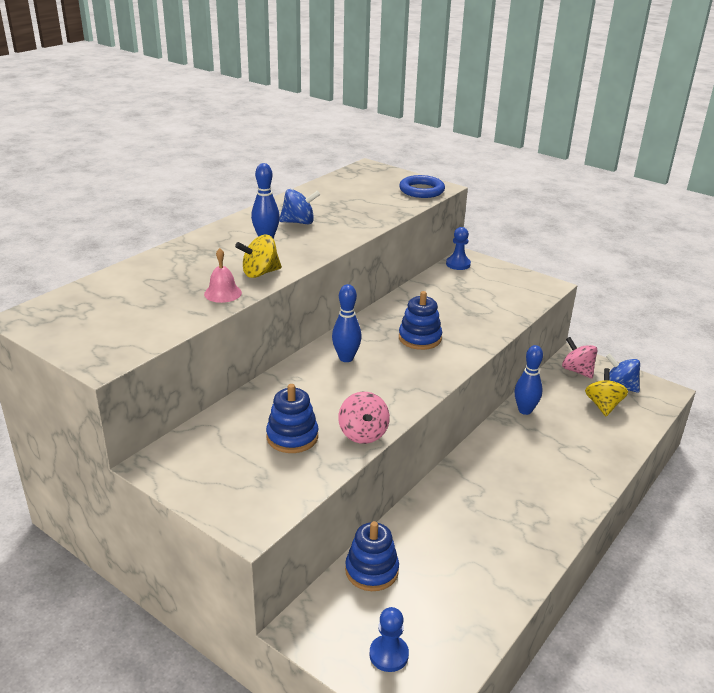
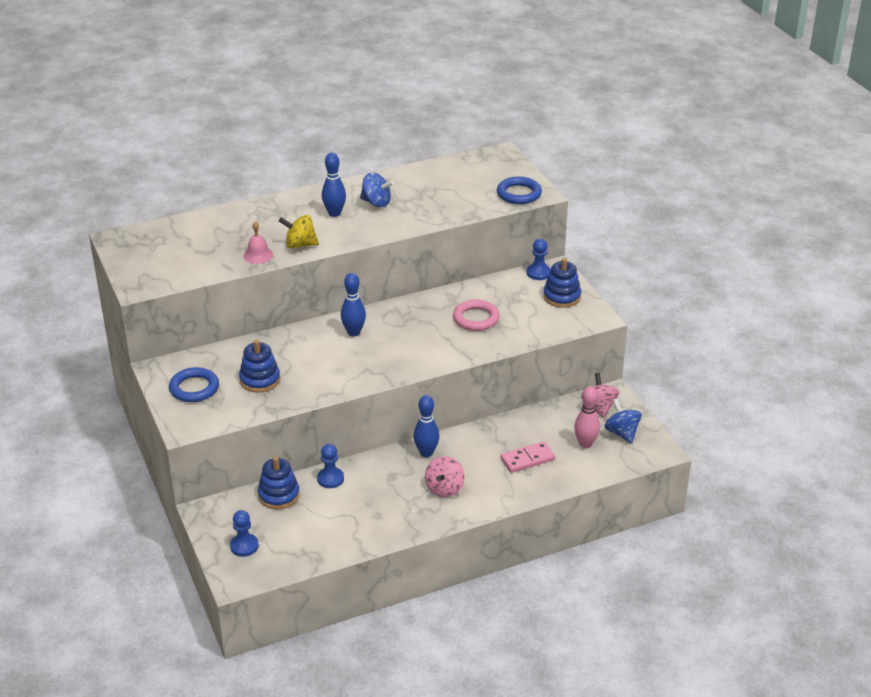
camera: 30 degrees right, 5 degrees up
pink spinning top [338,392,390,444] -> pink spinning top moved to [425,456,465,497]
blue stacking toy [399,291,442,350] -> blue stacking toy moved to [543,258,581,308]
blue bowling pin [515,345,543,415] -> blue bowling pin moved to [414,395,439,457]
yellow spinning top [585,368,628,416] -> pink bowling pin [574,386,600,448]
none -> blue ring [169,367,219,402]
none -> blue pawn [317,444,344,488]
none -> pink ring [453,299,500,331]
none -> pink domino [501,442,555,473]

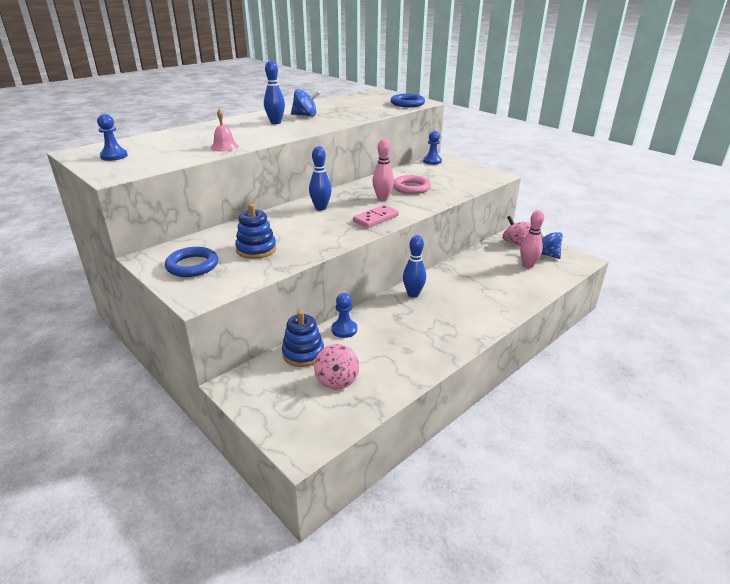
camera: 20 degrees left, 5 degrees down
blue pawn [230,510,259,557] -> blue pawn moved to [97,114,128,161]
yellow spinning top [279,215,319,248] -> none
pink spinning top [425,456,465,497] -> pink spinning top moved to [314,344,359,390]
pink domino [501,442,555,473] -> pink domino moved to [353,205,399,228]
blue stacking toy [543,258,581,308] -> none
none -> pink bowling pin [372,139,394,201]

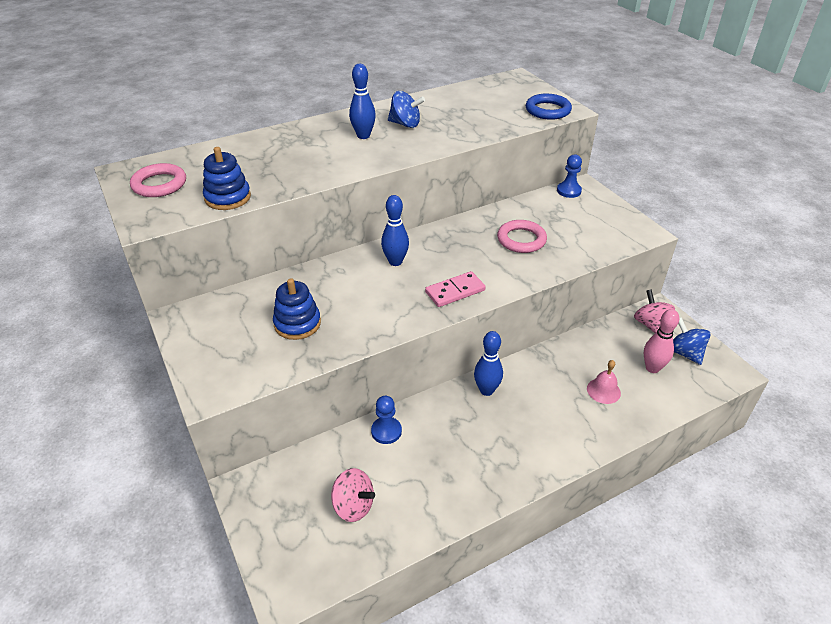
camera: 15 degrees right, 10 degrees up
blue pawn [97,114,128,161] -> pink ring [130,163,186,197]
blue ring [165,247,218,277] -> none
pink bell [210,109,239,152] -> pink bell moved to [587,360,621,404]
blue stacking toy [282,311,324,367] -> blue stacking toy moved to [203,147,251,210]
pink spinning top [314,344,359,390] -> pink spinning top turned 75 degrees counterclockwise [331,468,375,522]
pink bowling pin [372,139,394,201] -> none

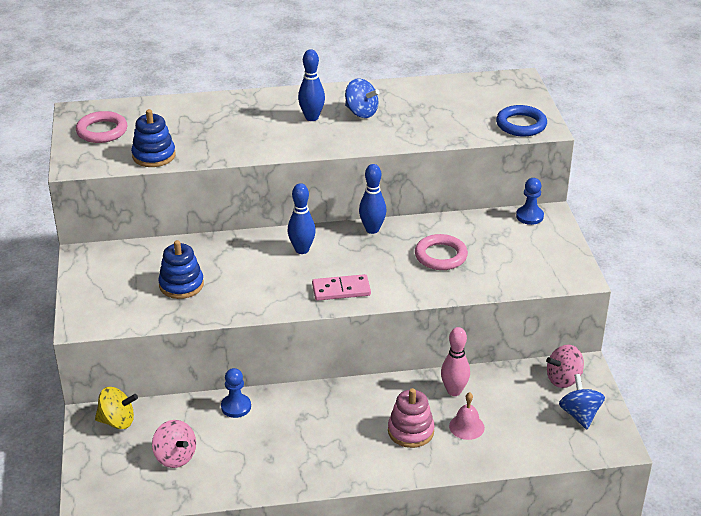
camera: 20 degrees right, 5 degrees down
blue bowling pin [474,331,503,396] -> blue bowling pin moved to [359,164,386,234]
pink spinning top [634,290,675,333] -> pink spinning top turned 120 degrees counterclockwise [546,345,584,388]
pink bowling pin [644,309,679,373] -> pink bowling pin moved to [441,327,470,396]
none -> yellow spinning top [95,387,138,429]
none -> pink stacking toy [388,388,435,448]

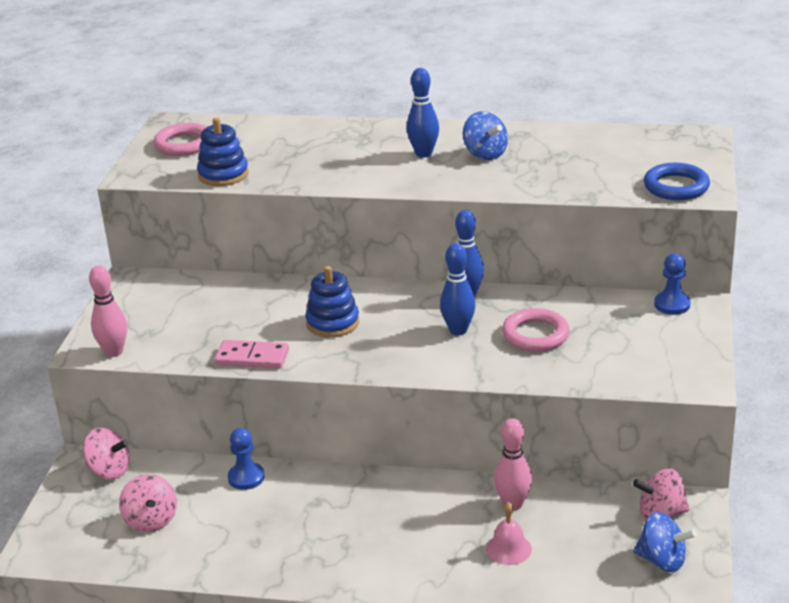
camera: 20 degrees right, 5 degrees down
yellow spinning top [95,387,138,429] -> pink spinning top [83,428,130,479]
blue stacking toy [158,240,204,299] -> blue stacking toy moved to [305,266,359,337]
blue bowling pin [288,183,316,254] -> blue bowling pin moved to [440,243,475,335]
pink domino [312,274,371,301] -> pink domino moved to [215,340,289,368]
pink stacking toy [388,388,435,448] -> none
blue spinning top [559,374,605,429] -> blue spinning top turned 105 degrees clockwise [634,512,697,572]
none -> pink bowling pin [89,265,127,357]

